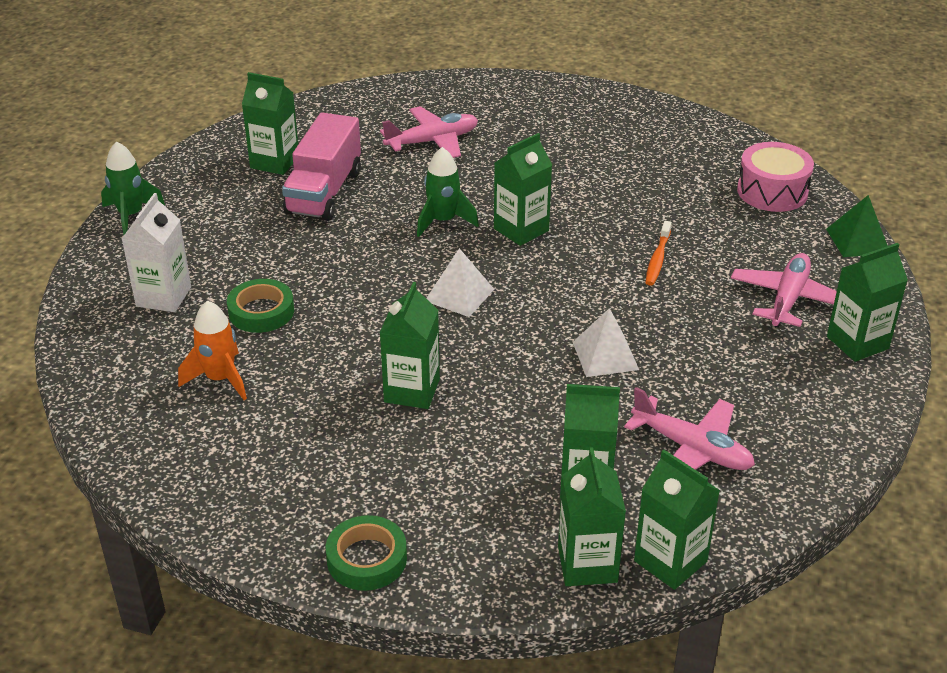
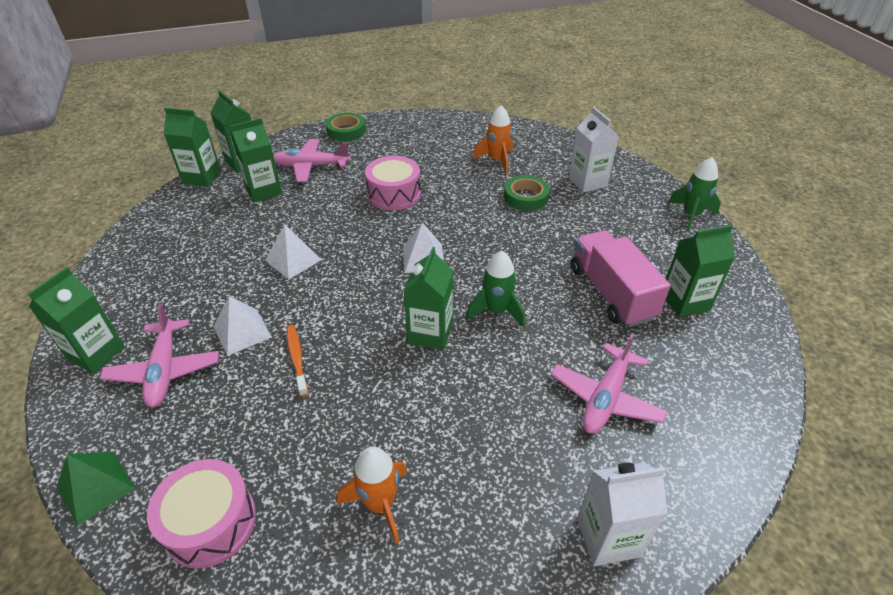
camera: 145 degrees right, 5 degrees up
green carton [380,282,440,409] -> pink drum [365,156,421,210]
pink plane [624,387,755,470] -> pink plane moved to [274,139,350,182]
none -> white pyramid [213,296,272,356]
none -> orange rocket [337,446,407,544]
none -> white carton [577,462,668,566]

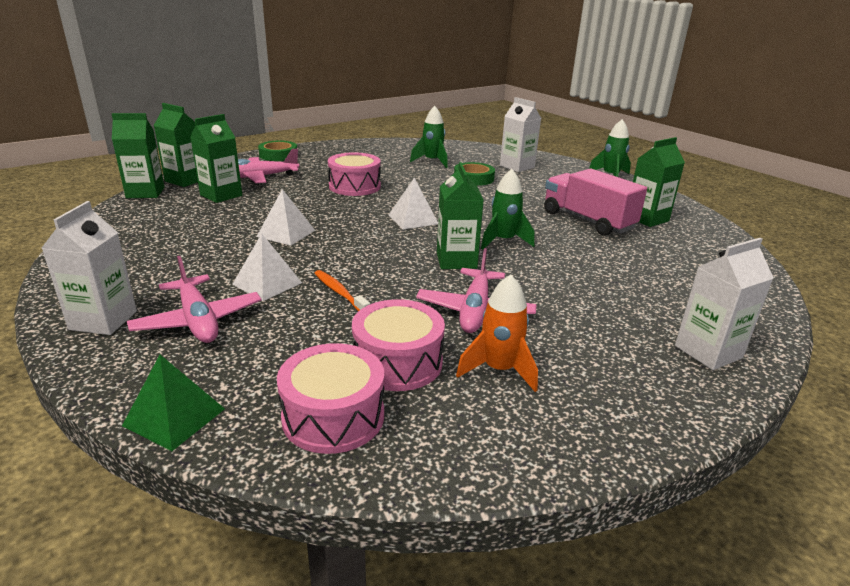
camera: 20 degrees left, 15 degrees down
green carton [28,267,125,374] -> white carton [42,201,137,335]
orange rocket [473,105,513,174] -> green rocket [410,106,448,168]
pink plane [551,333,668,433] -> pink plane moved to [416,248,536,333]
none -> pink drum [352,299,445,391]

